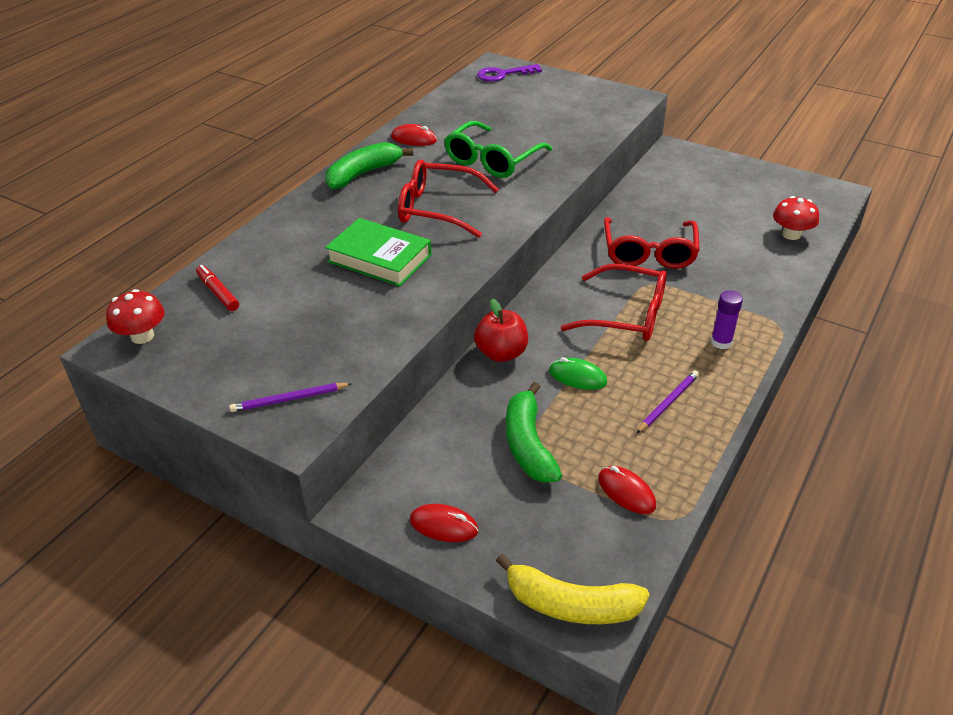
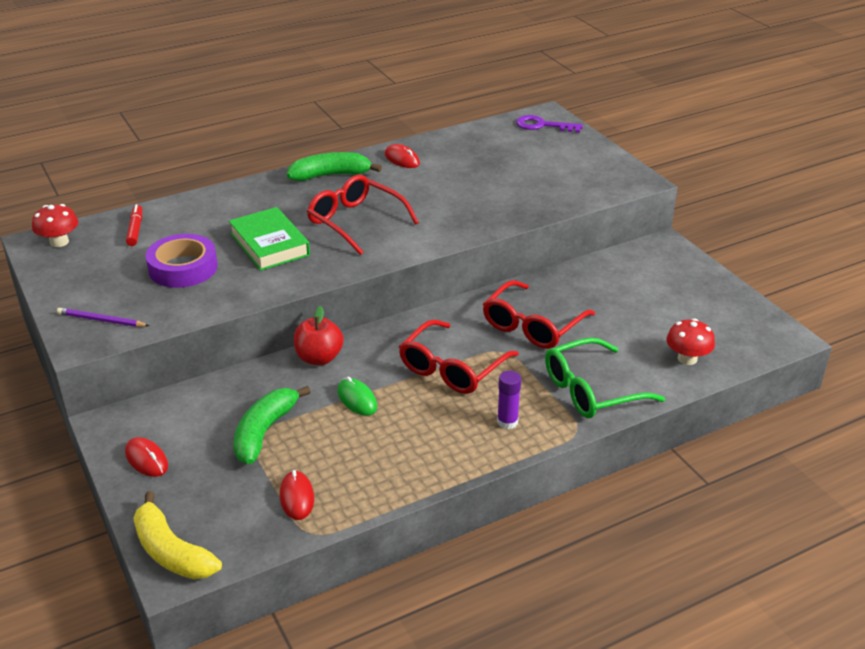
camera: 30 degrees right, 5 degrees down
green glasses [444,121,552,178] -> green glasses moved to [545,337,665,418]
red glasses [561,264,667,341] -> red glasses turned 75 degrees clockwise [399,319,519,394]
purple pencil [637,370,699,433] -> none
none -> purple tape [146,234,218,288]

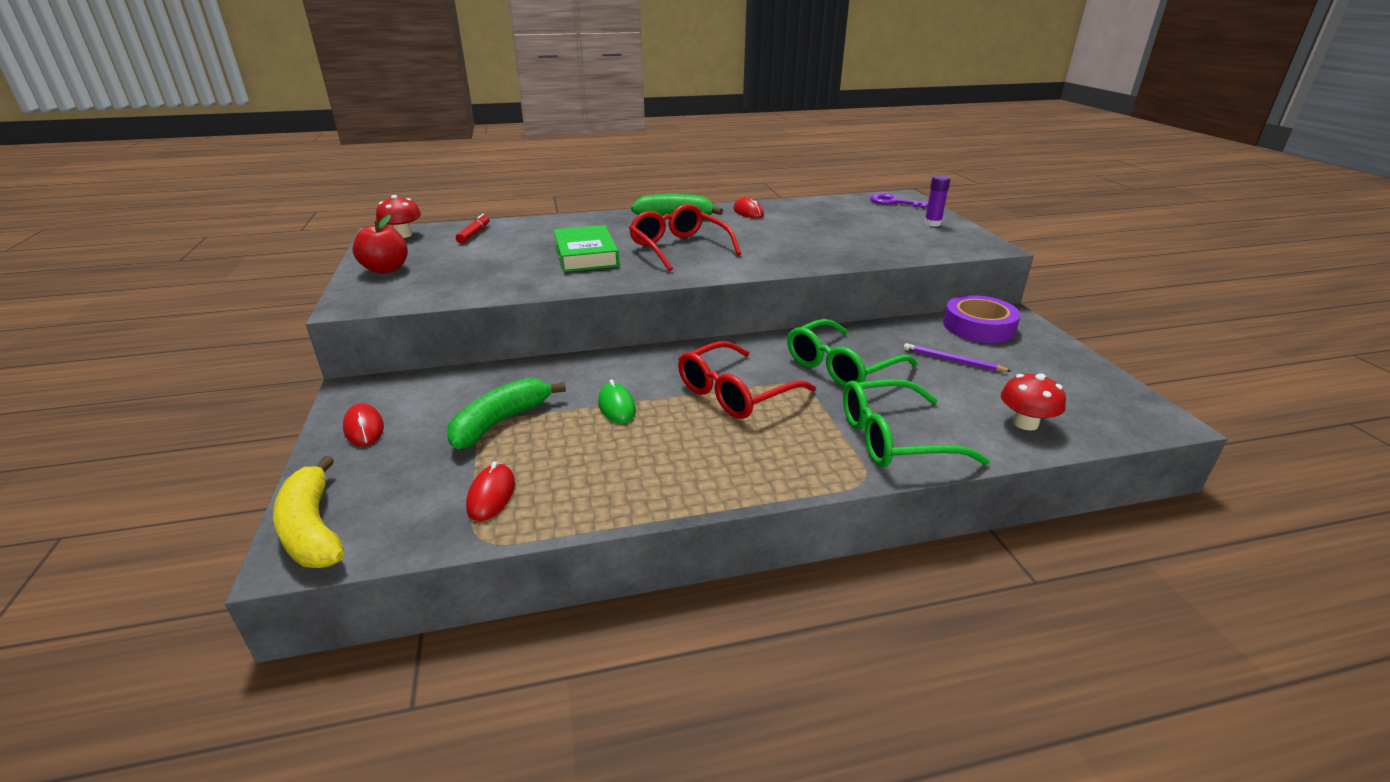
camera: 15 degrees right, 5 degrees down
purple pencil [57,308,150,327] -> purple pencil moved to [904,343,1011,372]
purple tape [146,234,218,288] -> purple tape moved to [943,295,1021,343]
red apple [294,306,344,365] -> red apple moved to [352,215,408,274]
red glasses [483,280,595,349] -> green glasses [787,319,918,387]
purple glue stick [497,371,521,429] -> purple glue stick moved to [924,175,951,227]

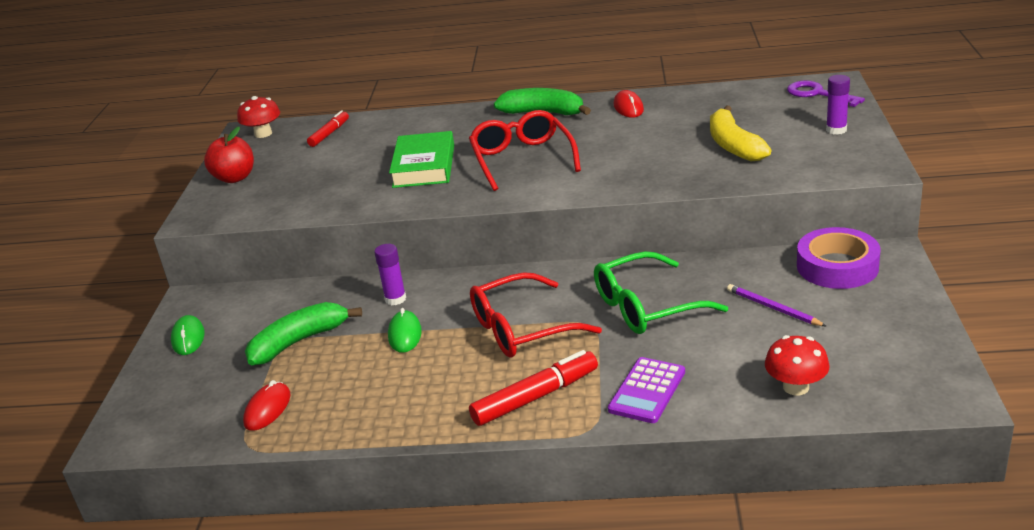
camera: 20 degrees right, 0 degrees up
yellow banana [273,456,344,568] -> yellow banana moved to [710,106,771,161]
red mouse [343,403,384,446] -> green mouse [171,315,205,355]
green glasses [843,379,990,467] -> purple calculator [608,357,685,423]
none -> purple glue stick [374,244,406,305]
none -> red marker [469,350,598,426]

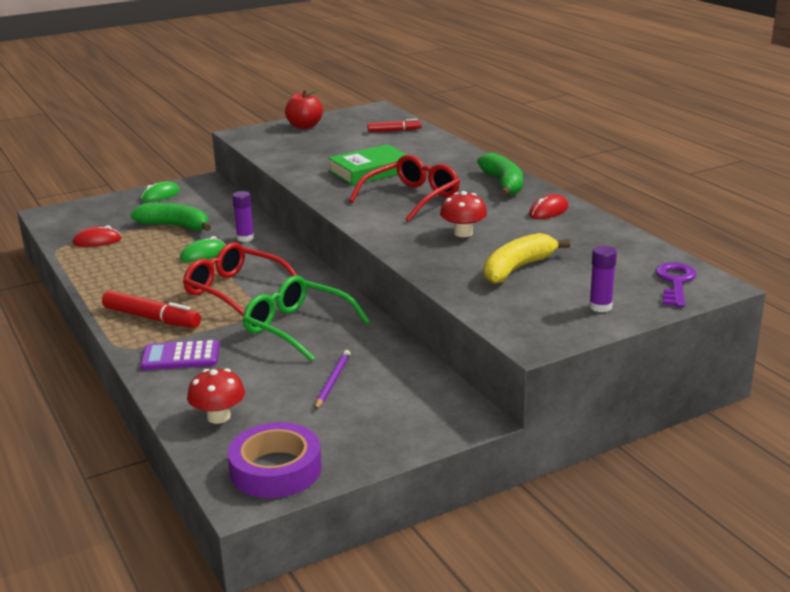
camera: 55 degrees right, 5 degrees down
red mushroom [237,96,280,138] -> red mushroom moved to [440,191,487,237]
purple tape [797,227,881,289] -> purple tape moved to [228,422,322,498]

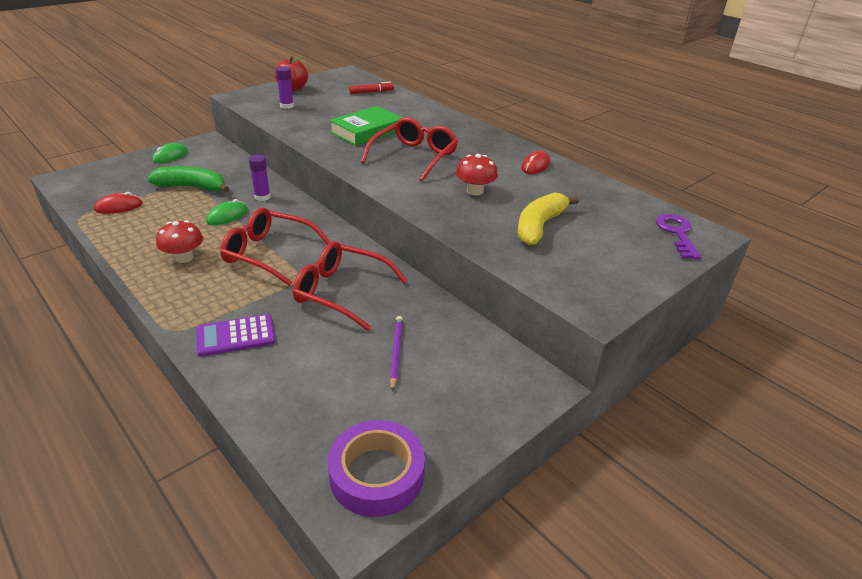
camera: 15 degrees left, 10 degrees up
red marker [102,290,201,328] -> none
red mushroom [187,368,245,424] -> red mushroom moved to [156,220,203,263]
green glasses [243,276,370,362] -> red glasses [293,241,408,331]
green banana [477,152,523,196] -> none
purple glue stick [589,246,617,312] -> purple glue stick moved to [276,66,294,109]

